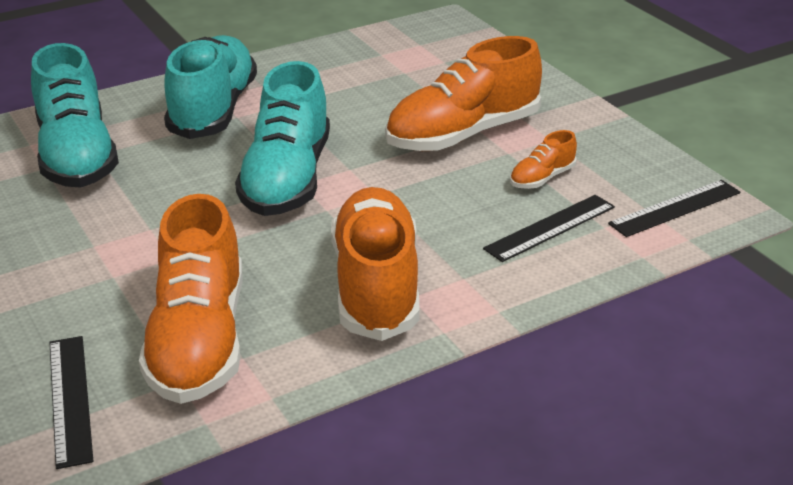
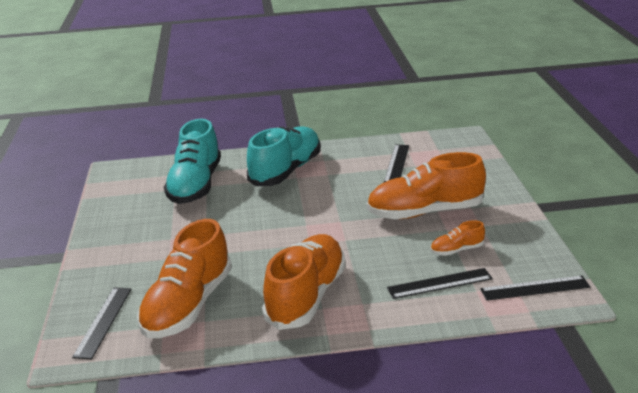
camera: 25 degrees right, 5 degrees down
turquoise shoe [235,61,330,216] -> none
none -> black ruler [384,144,409,182]

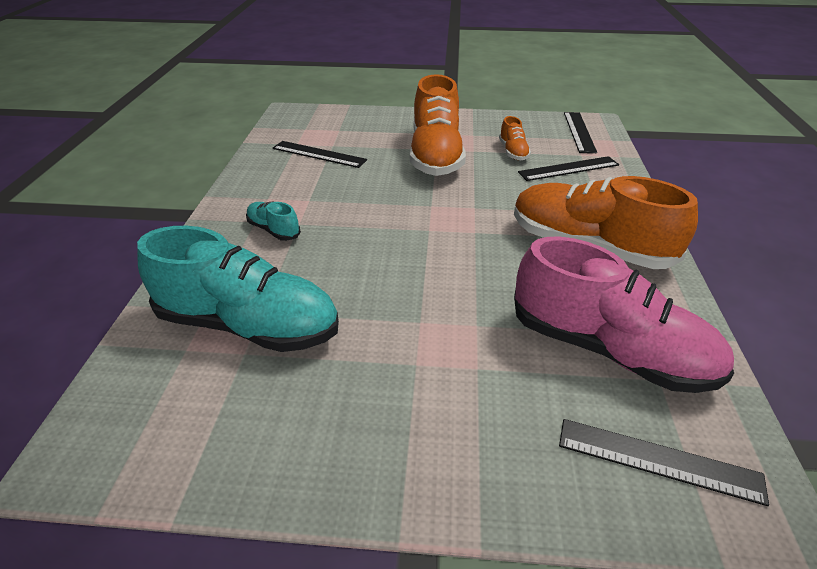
camera: 80 degrees left, 10 degrees up
orange shoe [137,219,232,338] -> pink shoe [514,237,734,393]
turquoise shoe [247,126,321,186] -> turquoise shoe [246,201,301,241], size x0.45
black ruler [387,268,493,299] -> black ruler turned 75 degrees clockwise [518,156,619,181]

